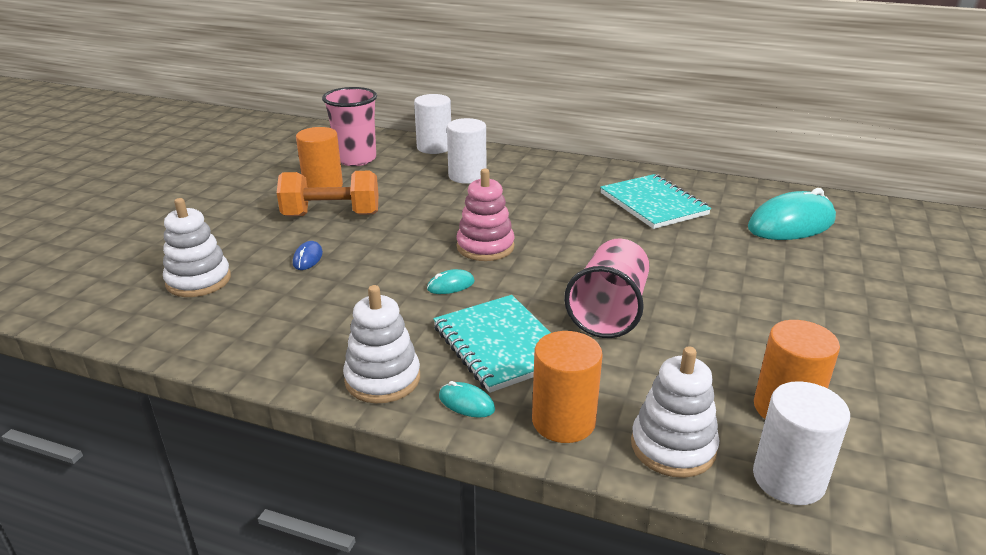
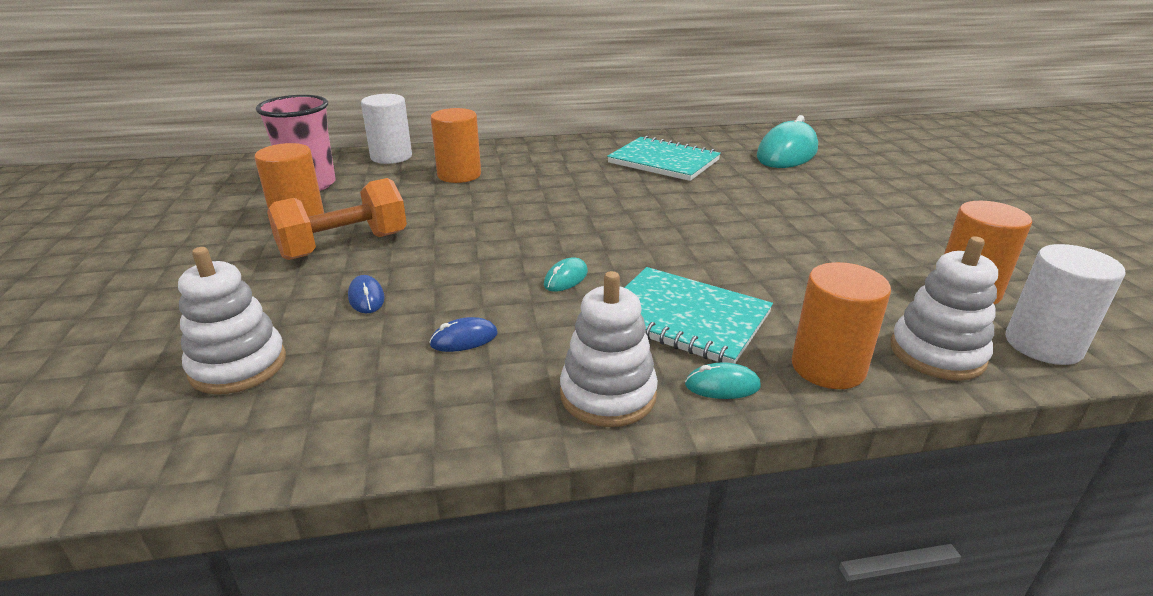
camera: 30 degrees left, 0 degrees up
white cylinder [447,118,486,184] -> orange cylinder [431,108,481,183]
pink stacking toy [456,169,514,261] -> none
pink cup [564,239,650,338] -> none
none -> blue mouse [429,317,498,352]

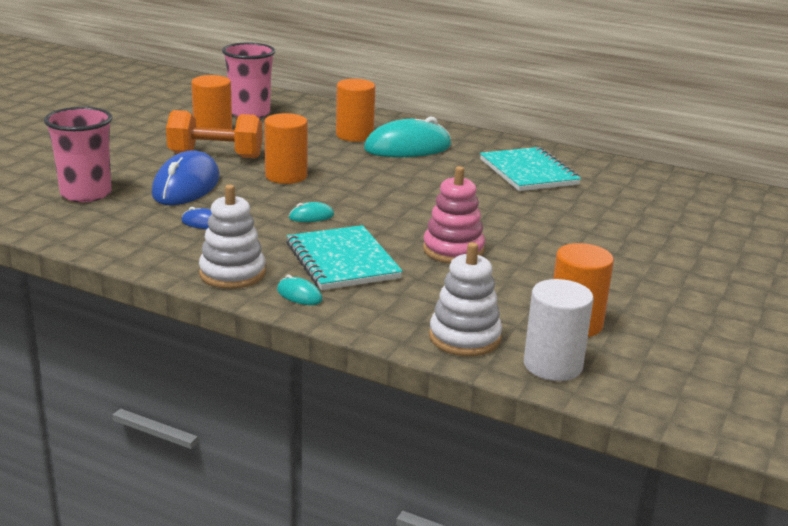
camera: 35 degrees right, 5 degrees down
white stacking toy [178,247,286,394] -> pink cup [44,107,113,202]
blue mouse [348,275,385,313] -> blue mouse [152,150,220,205], size x2.33
white cylinder [361,94,412,164] -> none
turquoise mouse [757,115,818,168] -> turquoise mouse moved to [364,116,451,157]
orange cylinder [792,262,891,389] -> orange cylinder moved to [264,113,308,184]
none -> pink stacking toy [423,166,485,263]

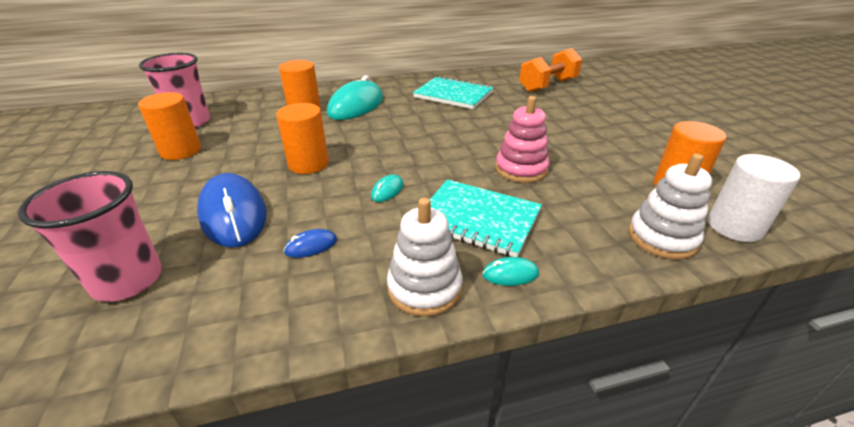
camera: 40 degrees left, 10 degrees up
orange dumbbell [166,110,263,158] -> orange dumbbell moved to [519,48,582,92]

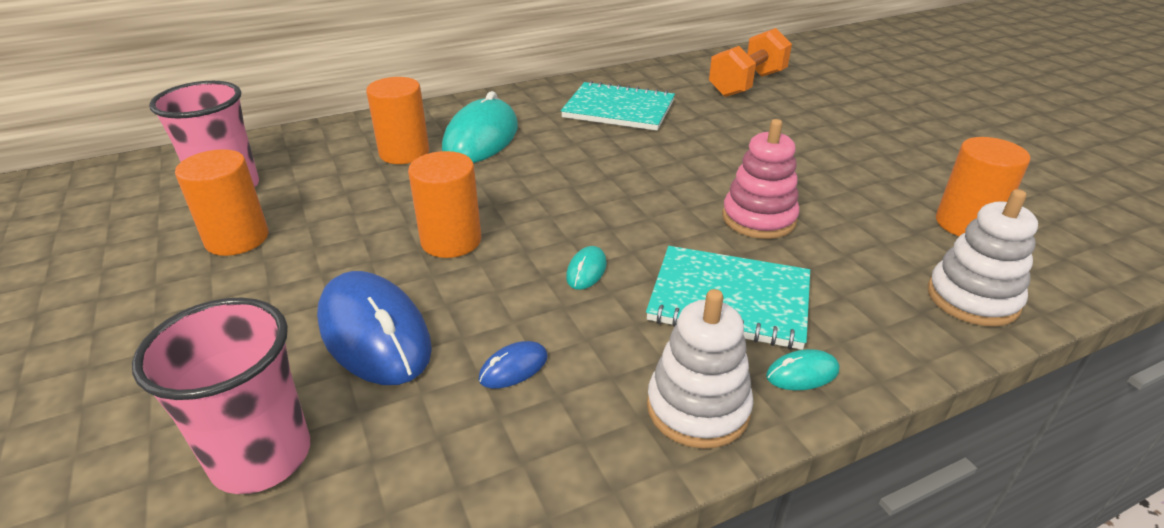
camera: 10 degrees left, 0 degrees up
white cylinder [708,154,800,242] -> none

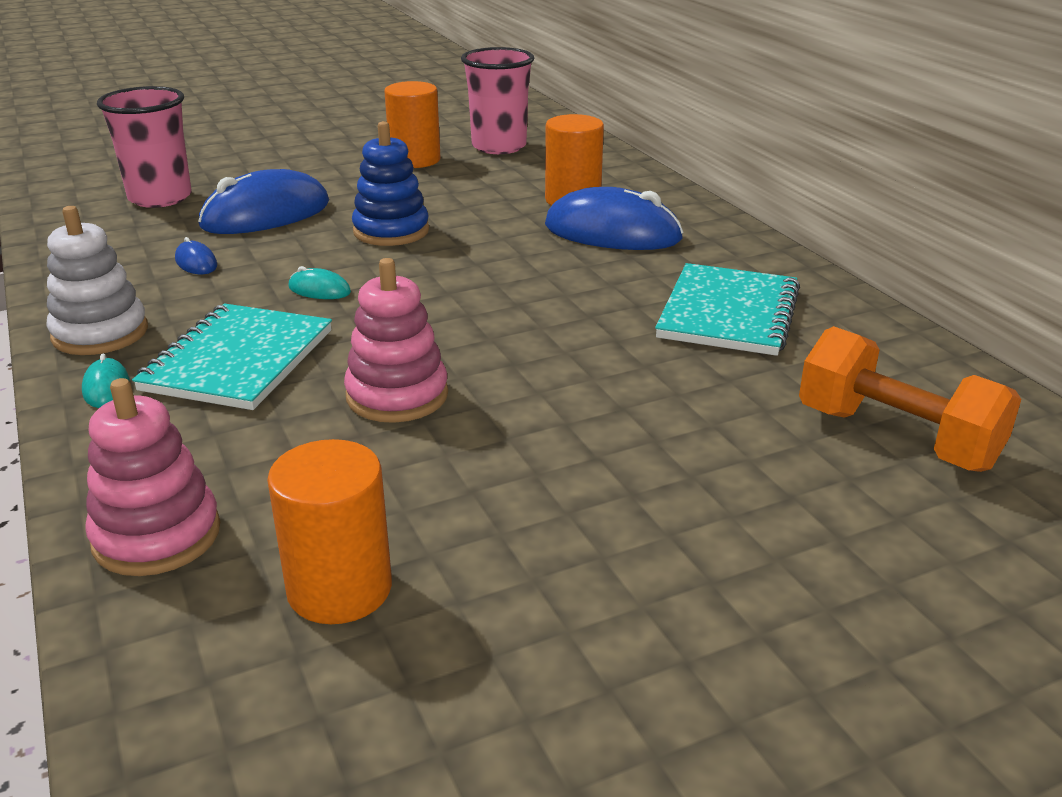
camera: 90 degrees right, 5 degrees down
orange cylinder [408,151,481,258] -> blue stacking toy [352,121,429,246]
turquoise mouse [442,91,518,163] -> blue mouse [545,187,684,250]
white stacking toy [928,189,1038,327] -> pink stacking toy [85,378,220,576]

